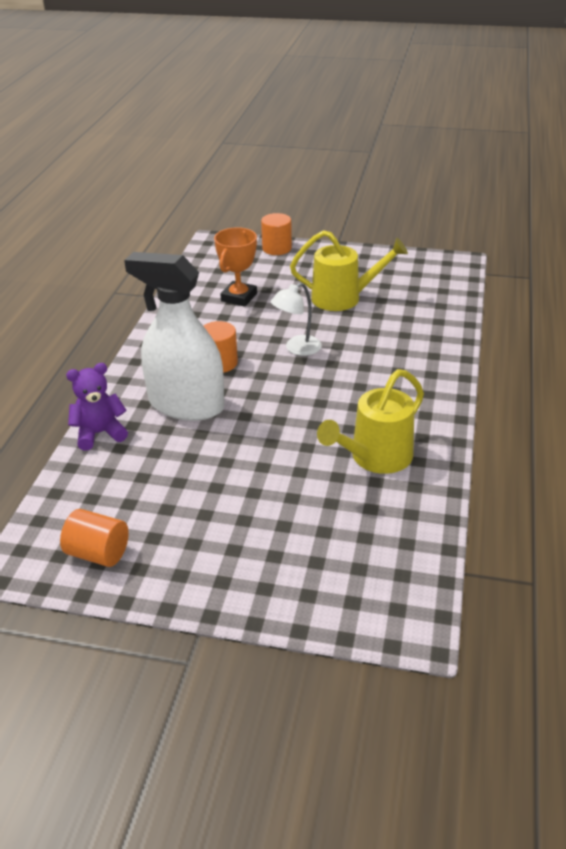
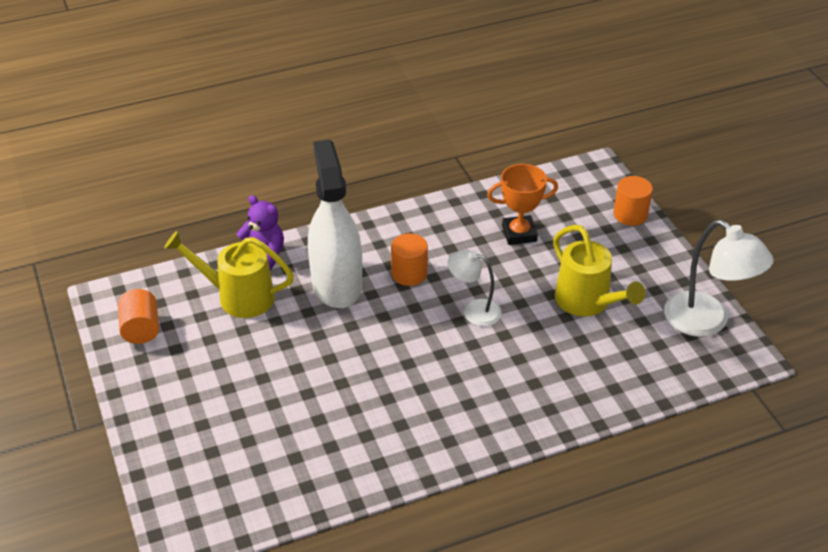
camera: 55 degrees right, 5 degrees up
yellow watering can [317,369,424,474] -> yellow watering can moved to [164,231,294,318]
none -> white lamp [664,220,773,337]

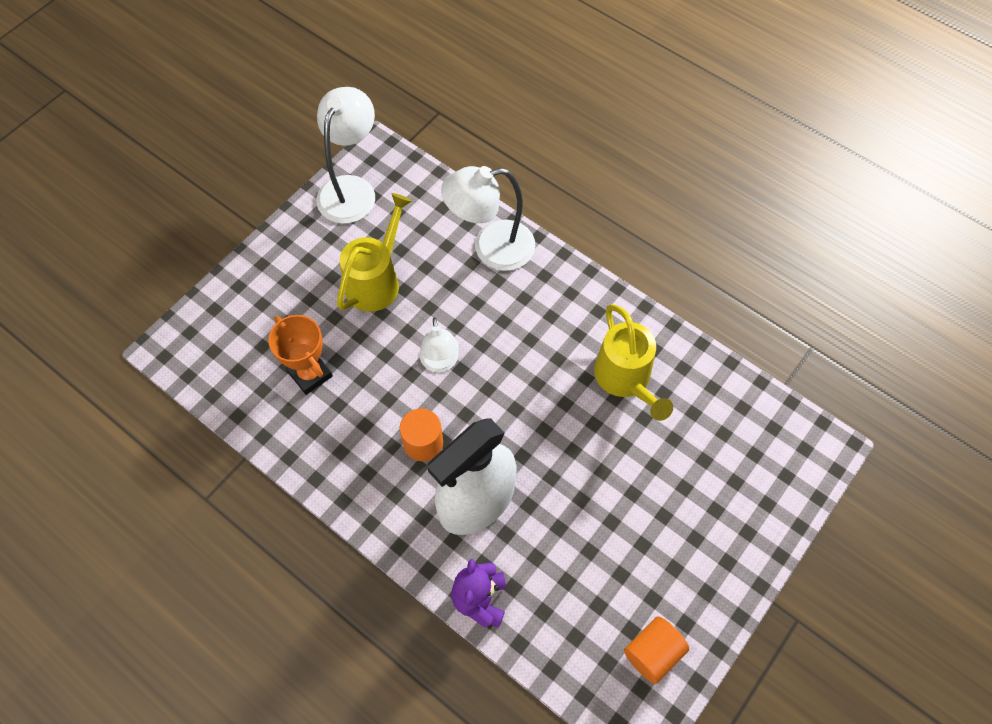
camera: 120 degrees left, 20 degrees up
yellow watering can [164,231,294,318] -> yellow watering can moved to [594,304,673,421]
orange cylinder [614,176,653,226] -> none
none -> white lamp [441,166,536,271]

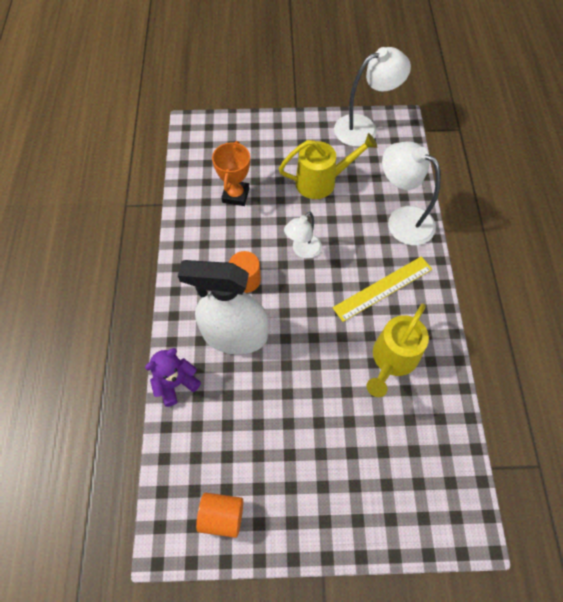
camera: 50 degrees right, 0 degrees up
none -> yellow ruler [332,256,432,322]

